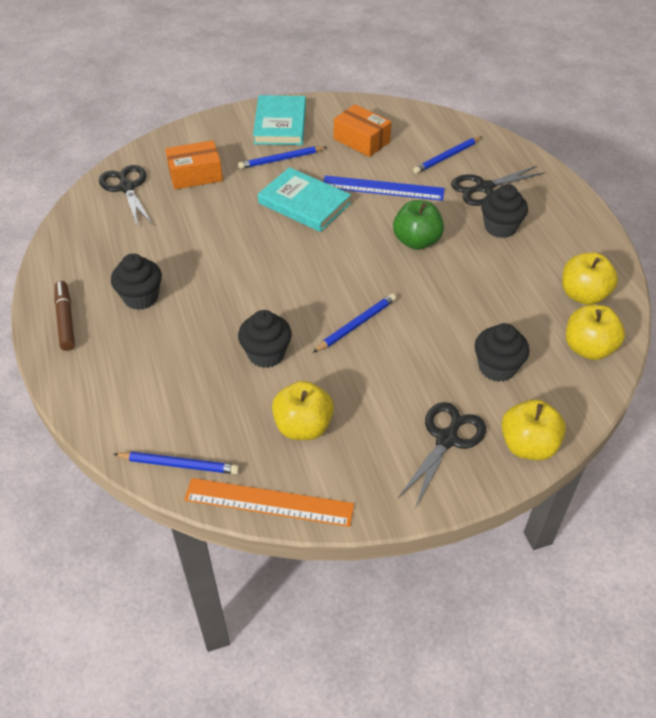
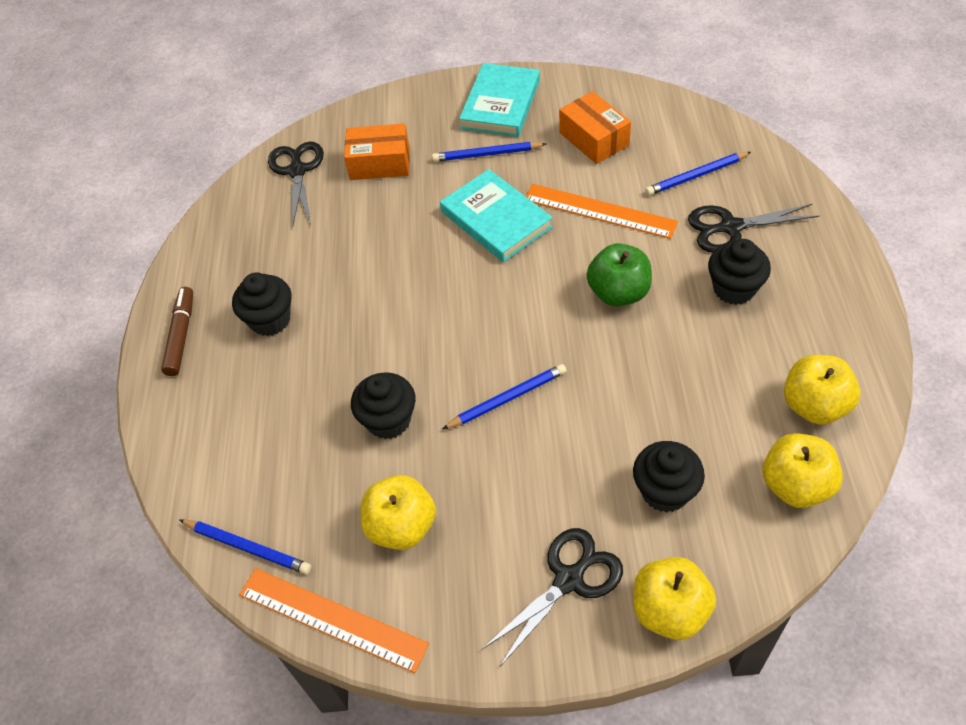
camera: 20 degrees right, 5 degrees up
blue ruler [323,175,445,201] -> orange ruler [525,184,678,239]

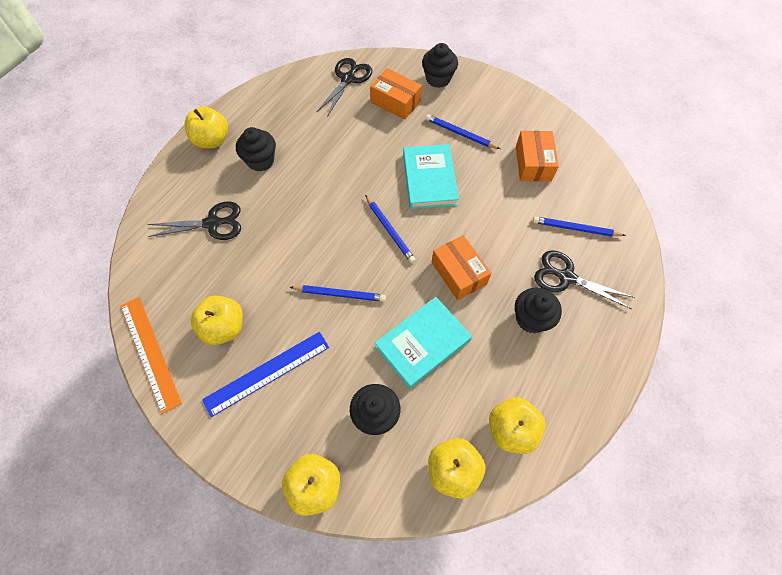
camera: 30 degrees right, 10 degrees up
brown marker [161,287,193,376] -> yellow apple [184,106,228,149]
blue pencil [179,519,311,574] -> blue pencil moved to [365,195,416,263]
black cupcake [351,372,416,439] -> black cupcake moved to [422,43,458,88]
turquoise book [459,63,540,137] -> turquoise book moved to [375,297,472,388]
black scissors [482,528,623,667] -> black scissors moved to [147,201,241,240]
orange ruler [525,184,678,239] -> none
green apple [587,243,652,307] -> orange box [432,235,491,300]
none -> blue ruler [202,332,329,417]

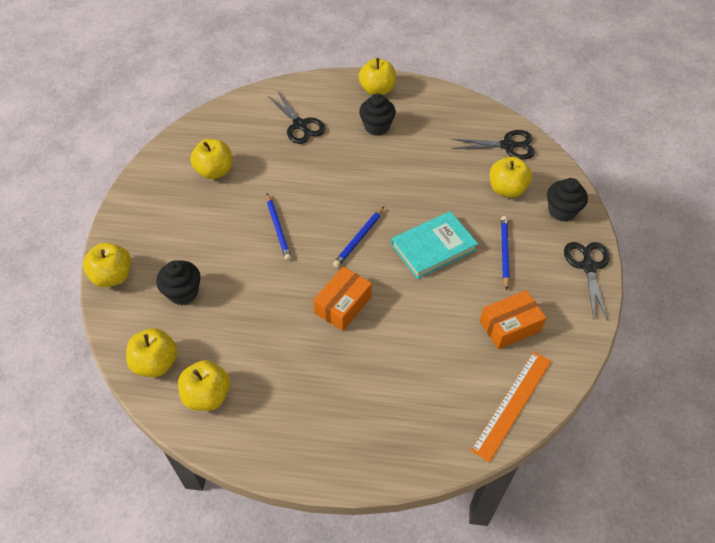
camera: 65 degrees right, 10 degrees down
orange ruler [121,297,182,414] -> orange ruler moved to [471,351,551,462]
blue ruler [202,332,329,417] -> none
orange box [370,68,422,120] -> yellow apple [489,157,532,198]
turquoise book [375,297,472,388] -> none
black cupcake [515,288,562,333] -> none
blue pencil [533,216,626,237] -> none
black scissors [534,251,635,309] -> black scissors moved to [564,242,610,321]

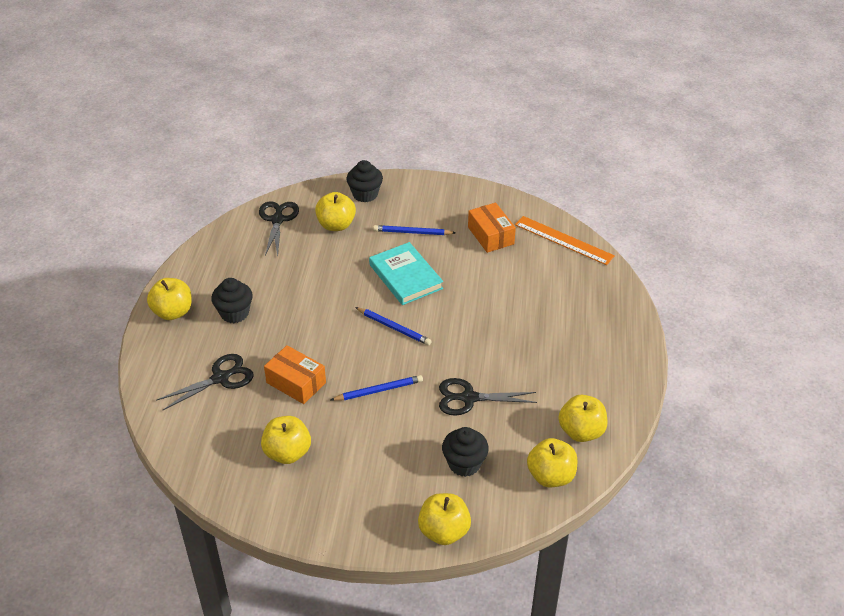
camera: 90 degrees left, 10 degrees down
orange box [313,267,372,331] -> orange box moved to [264,345,326,404]
black scissors [564,242,610,321] -> black scissors moved to [439,378,537,416]

